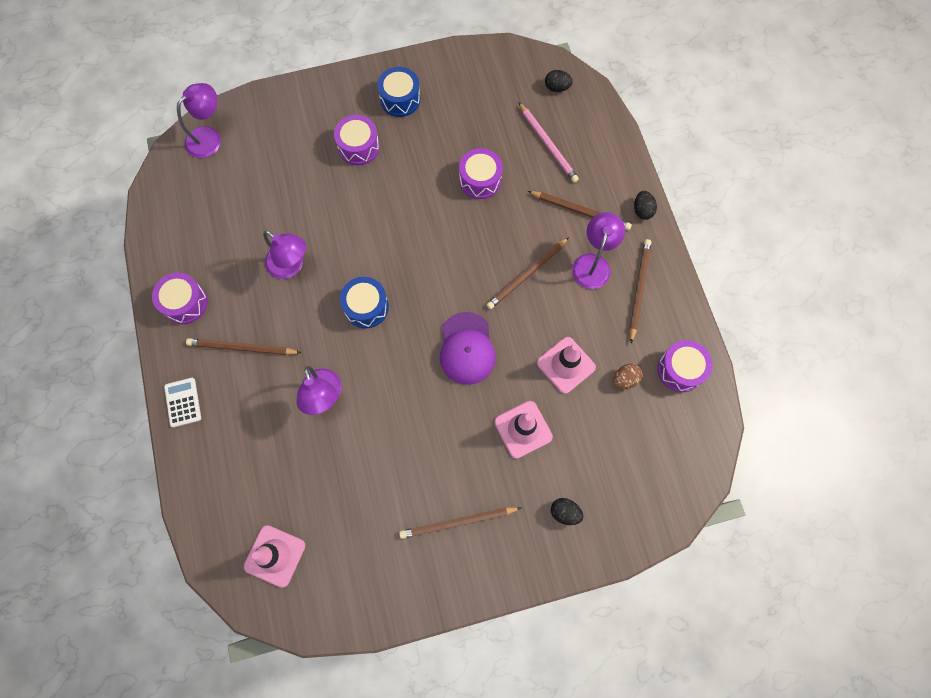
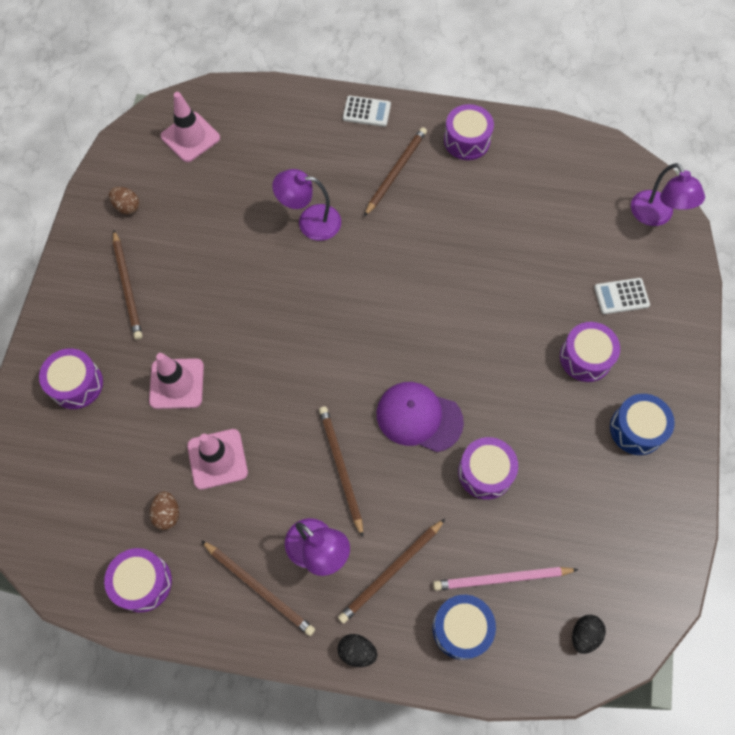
camera: 115 degrees right, 5 degrees down
purple lamp [263,230,306,279] -> none
blue drum [340,277,389,328] -> blue drum moved to [432,595,496,660]
brown pencil [399,507,521,539] -> brown pencil turned 150 degrees clockwise [113,230,142,340]
purple cap [440,312,496,385] -> purple cap moved to [377,382,464,452]
black egg [551,498,584,525] -> purple drum [39,349,103,409]
none -> brown egg [109,187,139,214]
none -> white calculator [594,278,650,314]

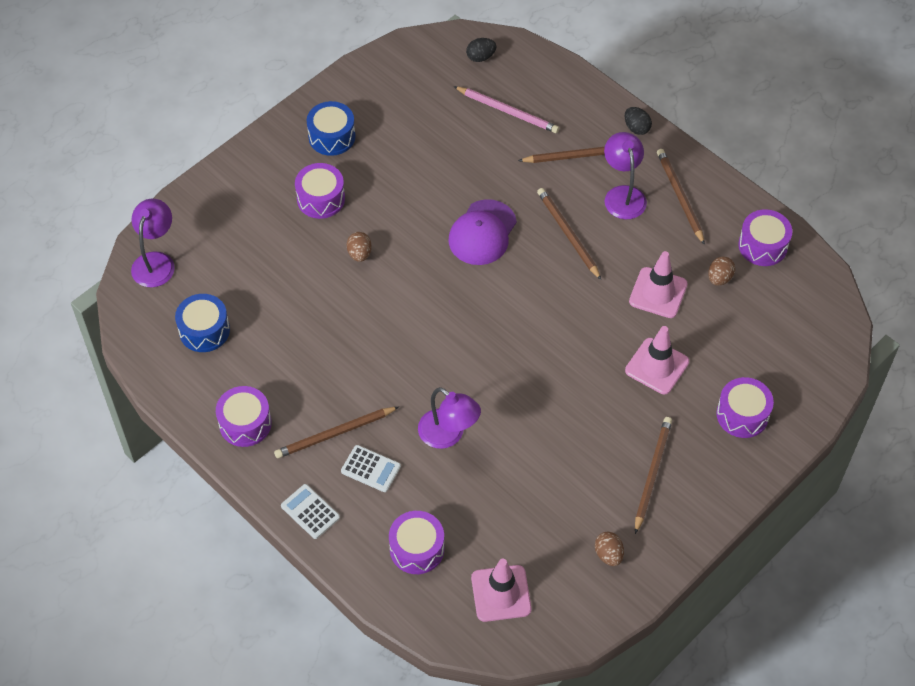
camera: 145 degrees left, 10 degrees down
brown pencil [319,406,363,537] -> brown pencil turned 135 degrees clockwise [537,188,601,280]
purple cap [377,382,464,452] -> purple cap turned 60 degrees clockwise [448,199,517,265]
blue drum [432,595,496,660] -> blue drum moved to [175,294,230,352]
purple drum [458,437,518,500] -> purple drum moved to [389,511,444,574]
white calculator [594,278,650,314] -> white calculator moved to [341,445,401,492]
none -> brown egg [347,232,372,262]

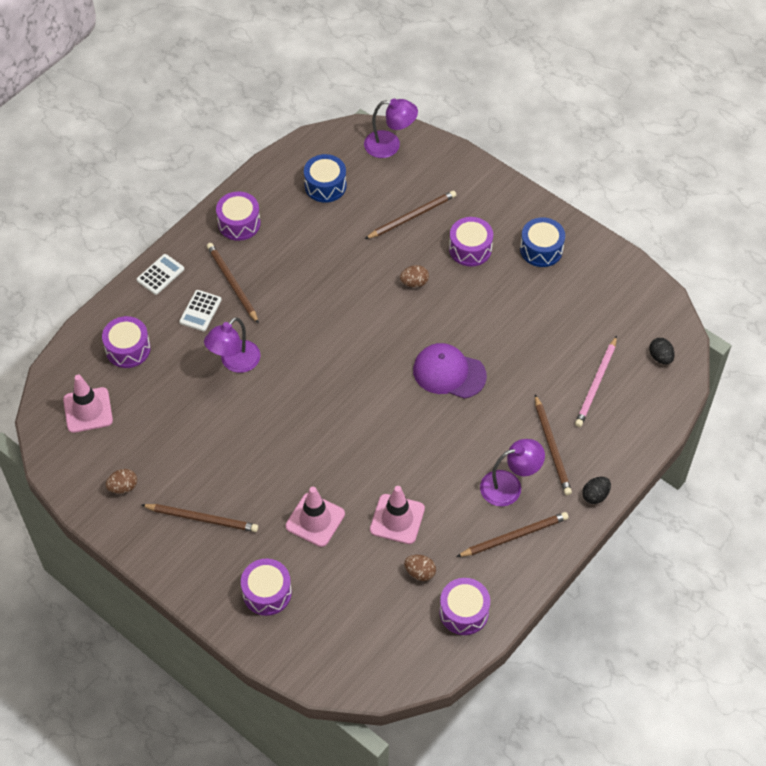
camera: 85 degrees right, 0 degrees up
brown pencil [537,188,601,280] -> brown pencil moved to [365,191,456,239]

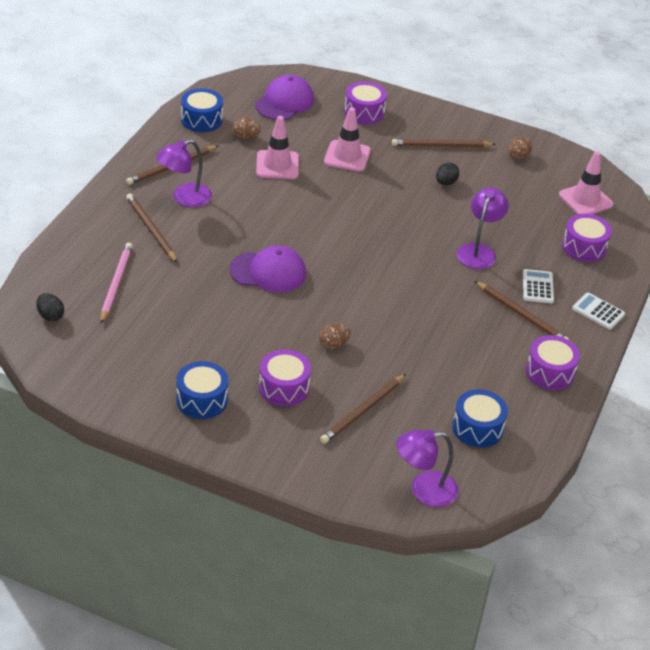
camera: 160 degrees right, 15 degrees down
white calculator [137,254,184,295] -> white calculator turned 105 degrees clockwise [572,293,625,329]
purple drum [439,578,490,635] -> blue drum [181,88,223,132]
black egg [582,477,611,504] -> black egg moved to [436,162,459,185]
none -> purple cap [255,75,314,120]

